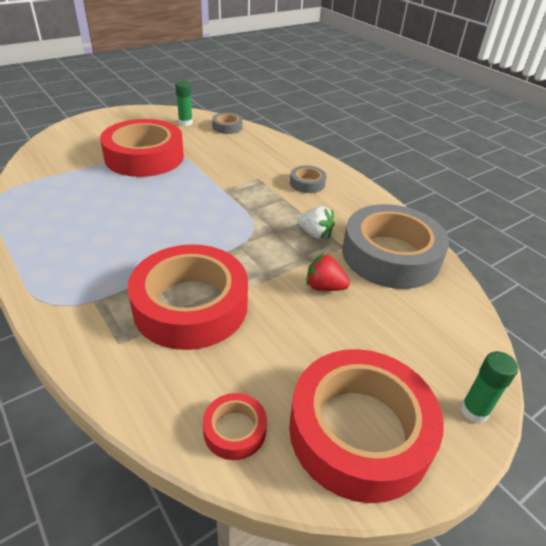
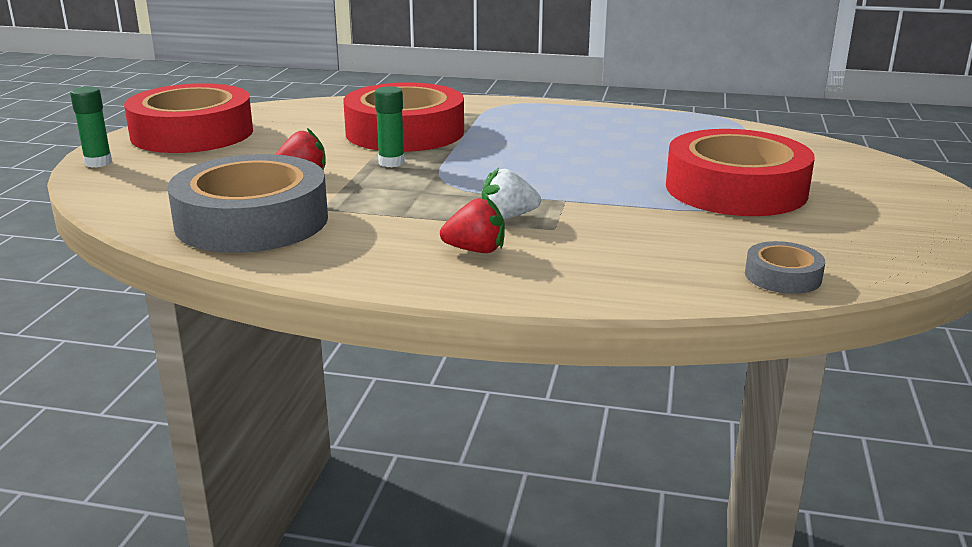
camera: 140 degrees right, 15 degrees down
green glue stick [175,81,193,126] -> green glue stick moved to [374,86,405,167]
red tape [203,393,267,460] -> none
grey tape [290,166,326,193] -> red strawberry [440,197,505,253]
white strawberry [297,206,335,239] -> white strawberry moved to [482,168,541,219]

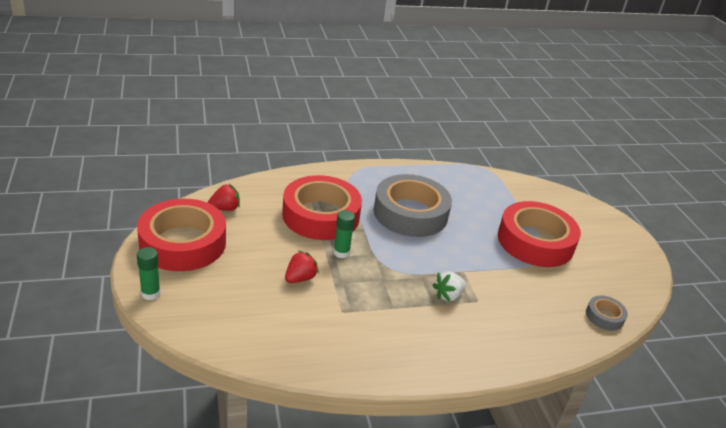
camera: 30 degrees left, 10 degrees up
grey tape [167,154,328,253] -> grey tape moved to [374,174,452,237]
red strawberry [440,197,505,253] -> red strawberry moved to [208,184,240,211]

